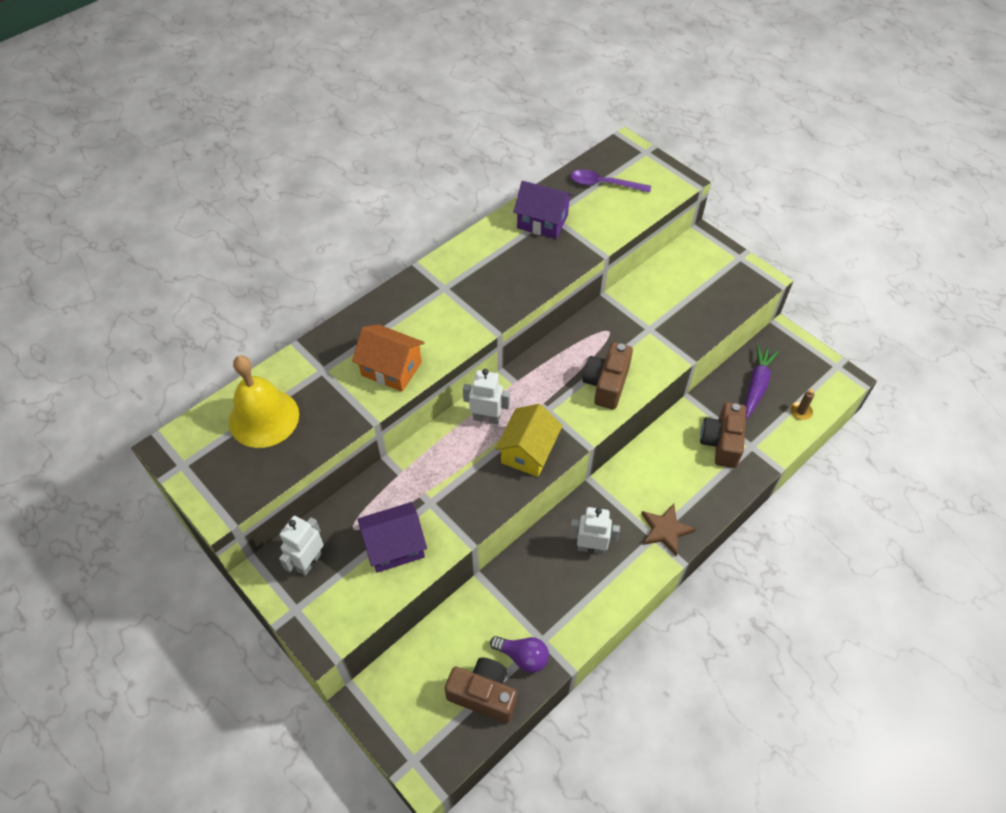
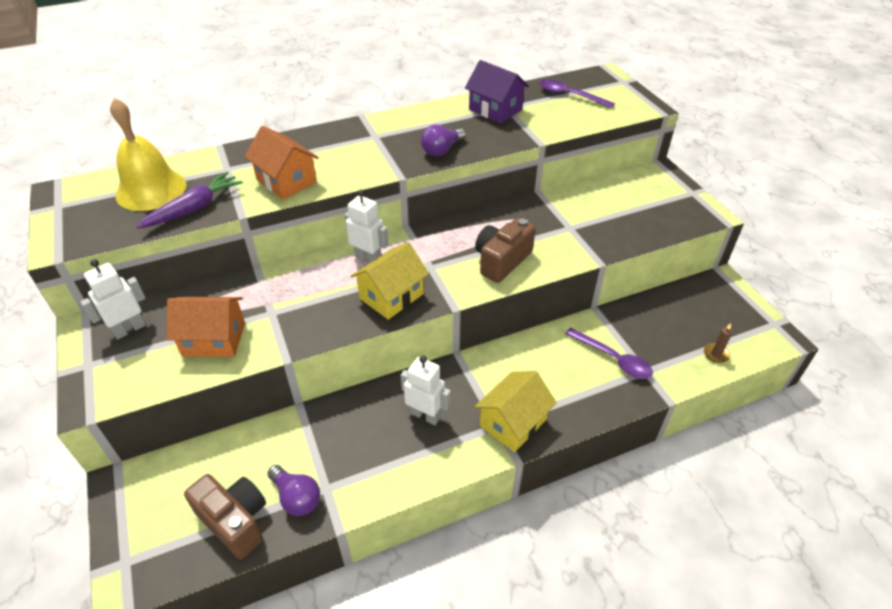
camera: 20 degrees right, 10 degrees down
purple house [358,502,427,573] -> orange house [167,297,245,357]
brown star [641,504,696,556] -> yellow house [474,371,557,452]
brown camera [700,402,746,468] -> purple spoon [565,328,653,379]
purple carrot [745,345,779,419] -> purple carrot moved to [136,172,243,229]
none -> purple light bulb [421,124,466,156]

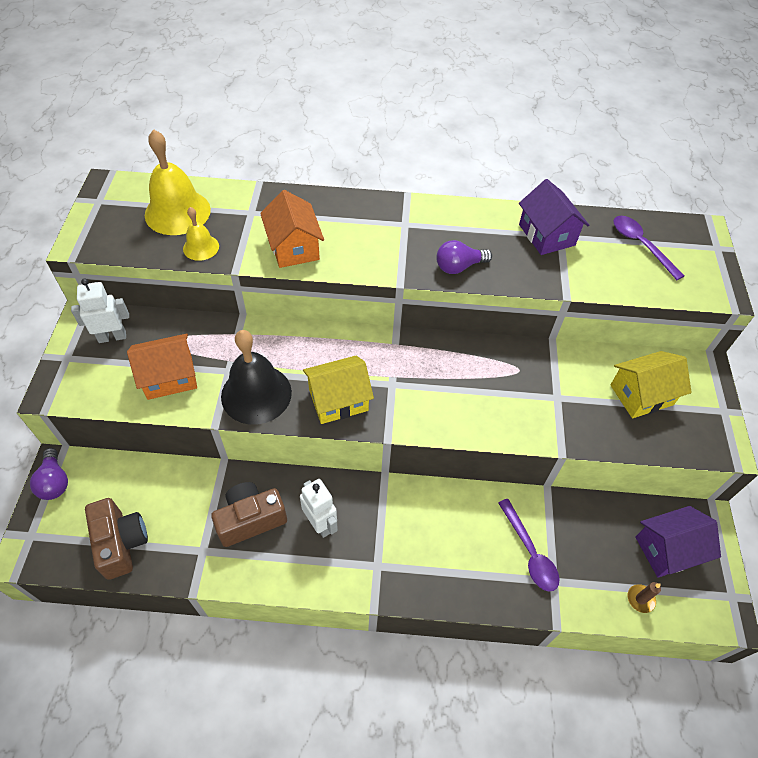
camera: 25 degrees right, 10 degrees up
purple carrot [136,172,243,229] -> yellow bell [183,207,219,261]
orange house [167,297,245,357] -> orange house turned 45 degrees counterclockwise [127,334,197,400]
purple light bulb [267,465,320,516] -> purple light bulb moved to [30,448,68,500]
white robot [344,190,389,263] -> none
yellow house [474,371,557,452] -> yellow house moved to [611,351,692,418]
brown camera [475,218,536,283] -> brown camera moved to [211,482,287,547]
none -> black bell [221,330,292,425]
none -> purple house [635,506,721,577]

